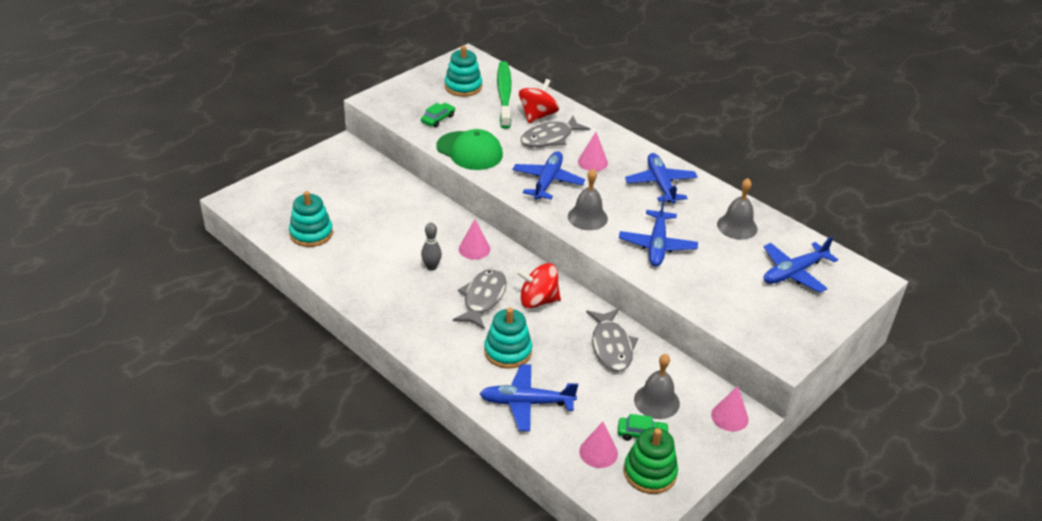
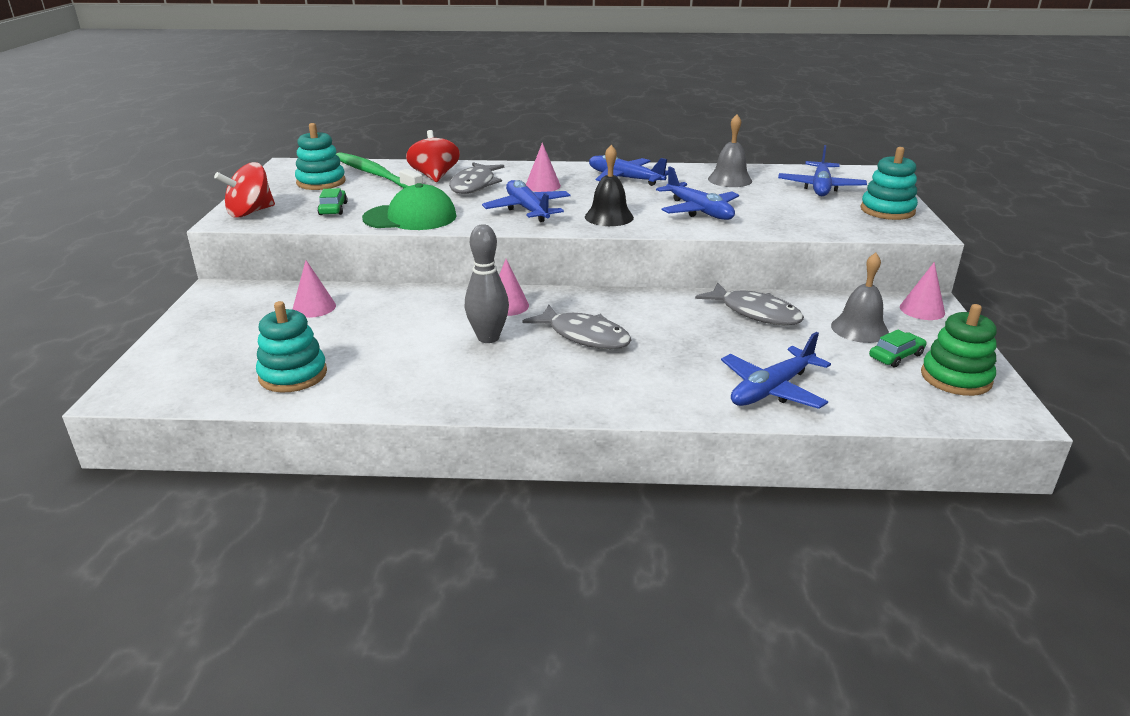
camera: 40 degrees left, 10 degrees down
grey bowling pin [421,223,442,271] -> grey bowling pin [465,224,509,343], size x1.53
grey fish [453,269,507,329] -> grey fish turned 150 degrees clockwise [523,305,631,349]
turquoise stacking toy [484,308,532,369] -> turquoise stacking toy moved to [860,147,918,220]
red spinning top [517,263,561,308] -> red spinning top moved to [214,162,275,218]
grey bell [568,169,608,230] -> black bell [585,145,634,226]
pink cone [579,422,618,468] -> pink cone moved to [292,260,336,318]

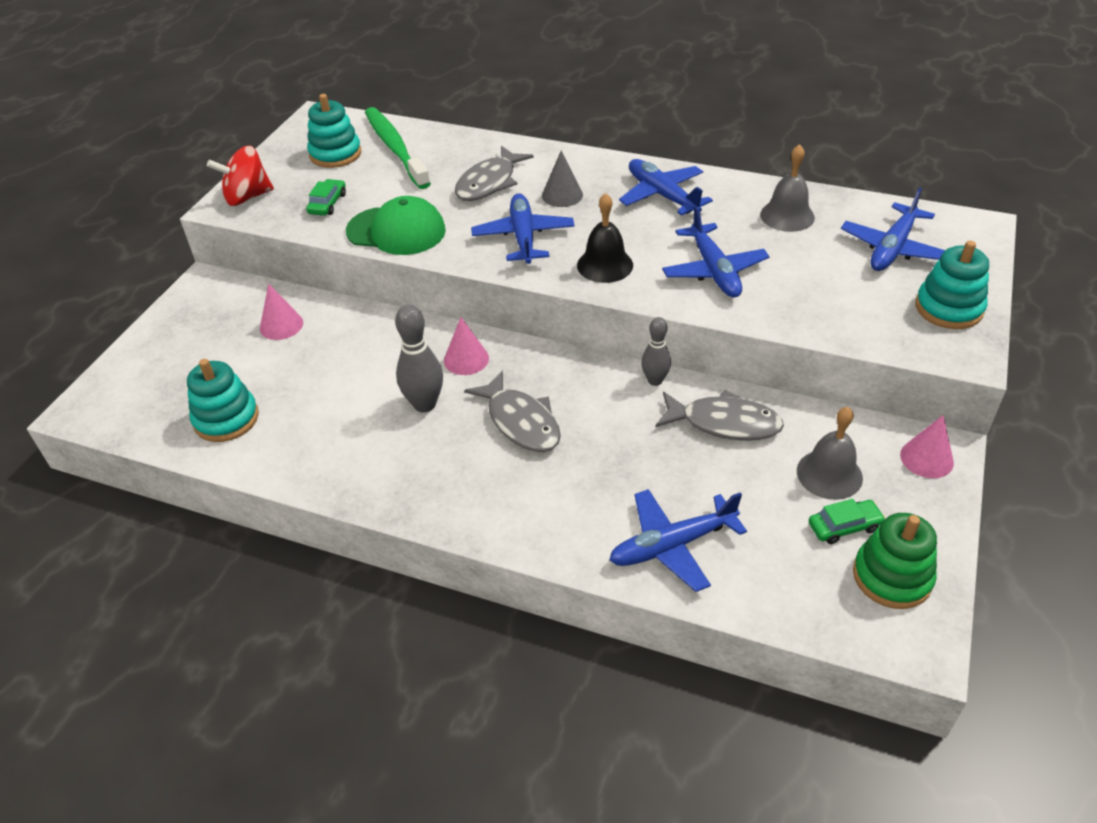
camera: 20 degrees right, 15 degrees up
red spinning top [406,130,460,182] -> none
pink cone [526,143,561,192] -> grey cone [542,151,583,207]
grey fish [695,283,804,325] -> grey fish turned 45 degrees counterclockwise [655,390,784,441]
none -> grey bowling pin [641,317,671,386]

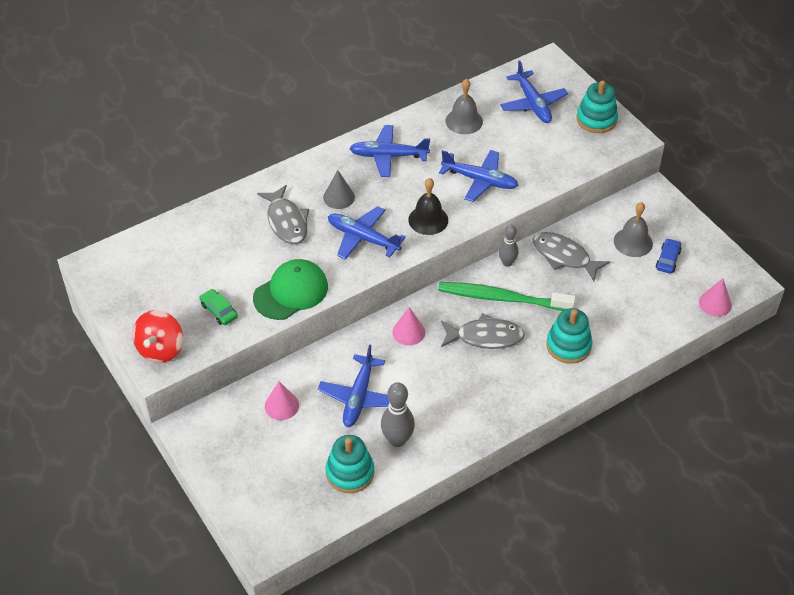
camera: 55 degrees left, 5 degrees up
turquoise stacking toy [307,94,361,168] -> turquoise stacking toy moved to [546,308,593,364]
green toothbrush [365,107,431,189] -> green toothbrush moved to [438,282,576,311]
grey bowling pin [395,305,443,412] -> grey bowling pin moved to [381,382,415,447]
blue plane [609,489,747,592] -> blue plane moved to [318,345,390,427]
grey fish [655,390,784,441] -> grey fish turned 105 degrees counterclockwise [533,232,610,281]
green car [808,499,885,544] -> blue car [656,238,682,274]
green stacking toy [853,513,937,609] -> none
pink cone [900,415,954,478] -> pink cone moved to [699,278,732,317]

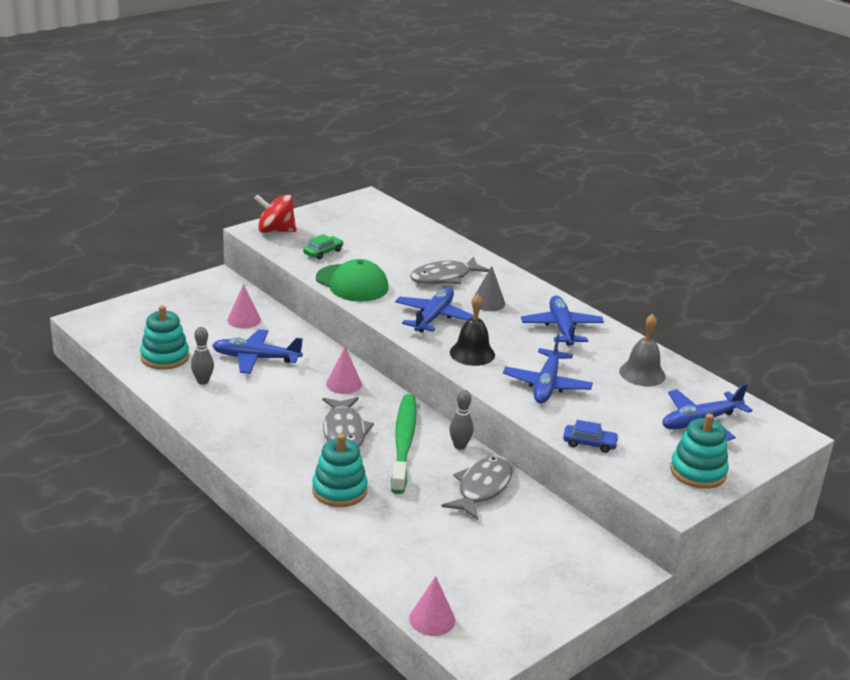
camera: 80 degrees right, 20 degrees down
grey bowling pin [381,382,415,447] -> grey bowling pin [191,327,214,385], size x0.65
grey bell [614,202,653,257] -> none
blue car [656,238,682,274] -> blue car moved to [563,420,619,453]

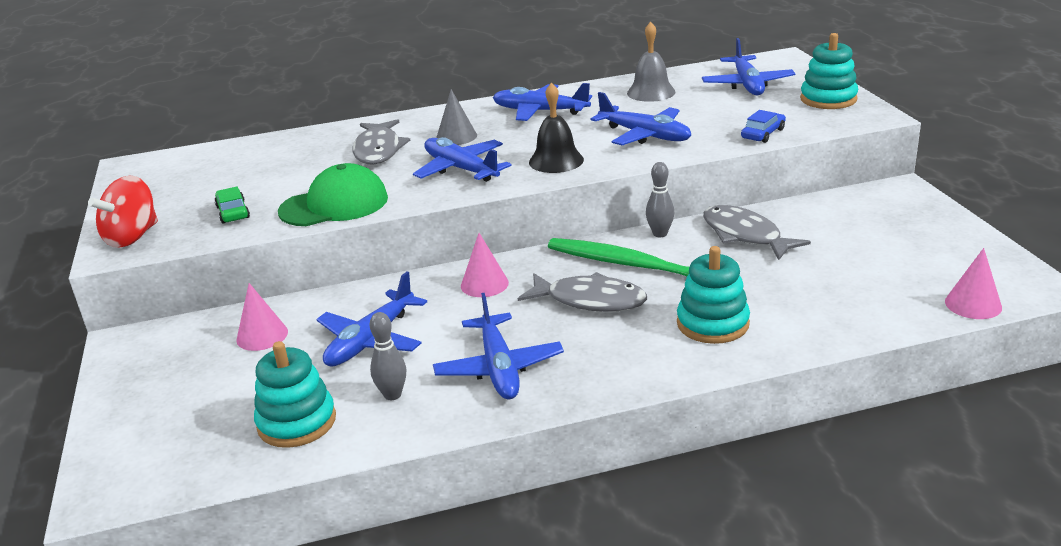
camera: 60 degrees left, 0 degrees up
none -> blue plane [433,293,564,399]

